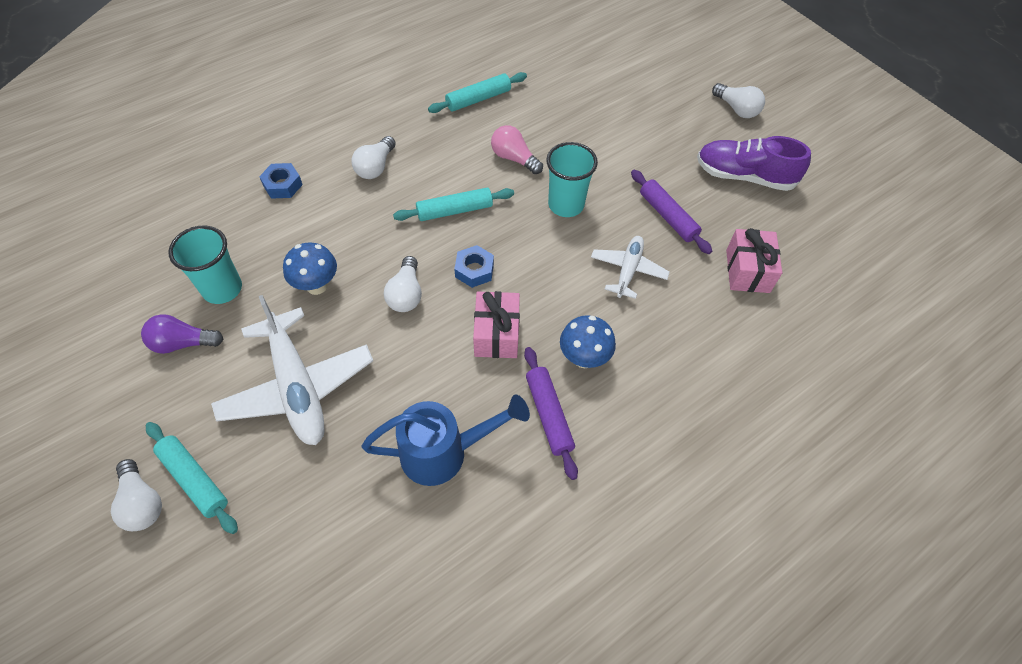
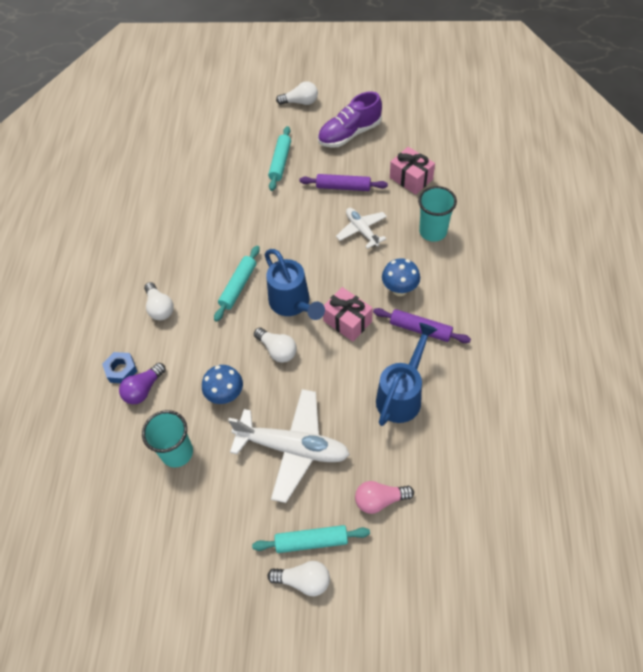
camera: 45 degrees left, 0 degrees up
purple light bulb [141,314,223,354] -> purple light bulb moved to [119,363,166,404]
turquoise rolling pin [428,72,527,113] -> turquoise rolling pin moved to [268,126,291,191]
blue nut [454,245,494,288] -> blue watering can [265,249,325,320]
pink light bulb [491,125,543,174] -> pink light bulb moved to [355,481,414,514]
turquoise cup [546,142,598,217] -> turquoise cup moved to [418,186,457,242]

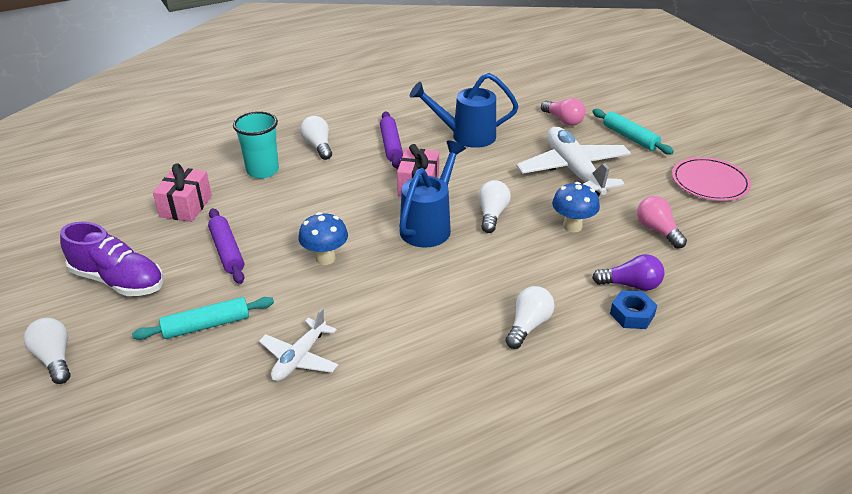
camera: 125 degrees left, 20 degrees down
turquoise cup [142,410,193,468] -> pink light bulb [637,196,687,248]
turquoise rolling pin [214,246,260,322] -> none
white light bulb [267,561,330,596] -> white light bulb moved to [300,116,332,160]
white plane [336,208,387,249] -> white plane moved to [259,308,338,381]
blue mushroom [382,258,420,296] -> blue mushroom moved to [298,212,348,265]
none -> pink plate [672,157,751,201]

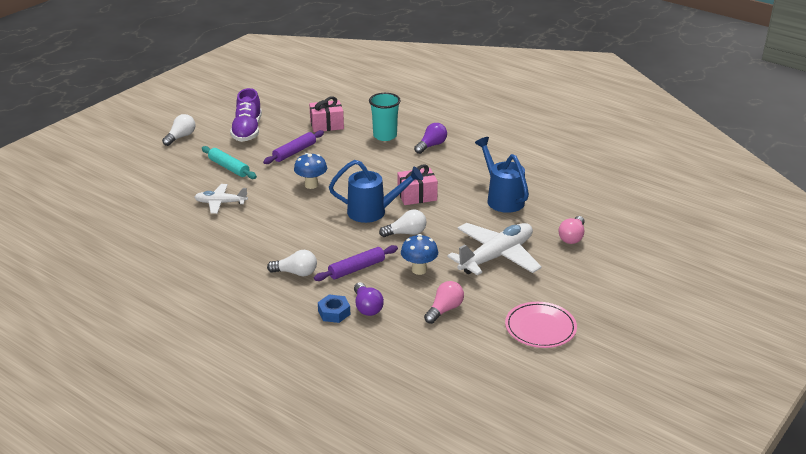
camera: 65 degrees right, 5 degrees down
white light bulb [300,116,332,160] -> purple light bulb [414,123,447,154]
purple rolling pin [380,111,403,169] -> purple rolling pin moved to [314,245,398,281]
turquoise rolling pin [592,109,674,155] -> none

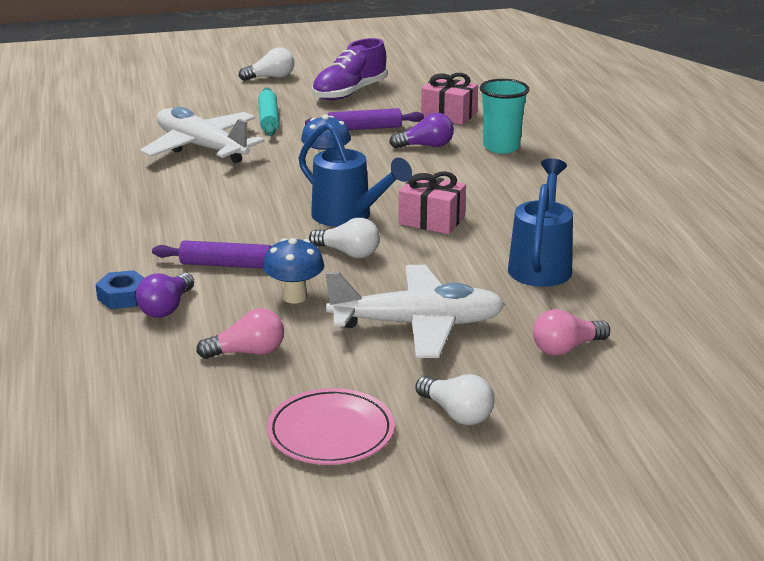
camera: 40 degrees right, 5 degrees down
white plane [194,184,248,214] -> white plane [140,107,264,163], size x1.79
white light bulb [267,250,317,276] -> white light bulb moved to [415,374,495,425]
purple light bulb [414,123,447,154] -> purple light bulb moved to [389,113,454,148]

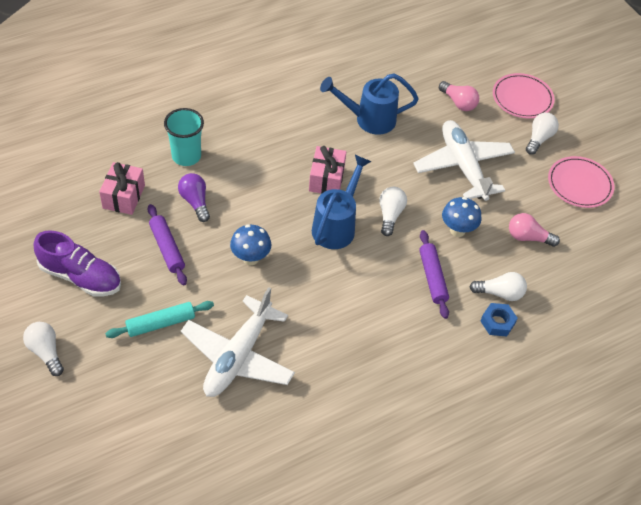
camera: 110 degrees left, 25 degrees up
purple light bulb [136,273,194,318] -> white light bulb [470,272,527,301]
pink light bulb [196,308,284,359] -> pink light bulb turned 45 degrees counterclockwise [509,213,560,247]
none -> pink plate [493,73,555,118]

